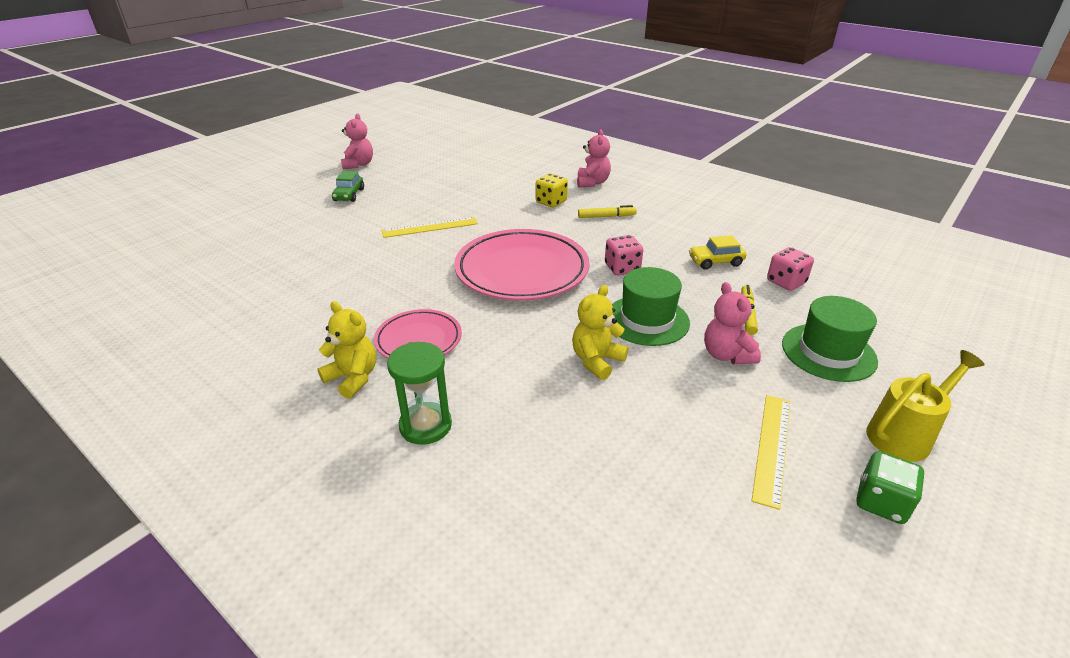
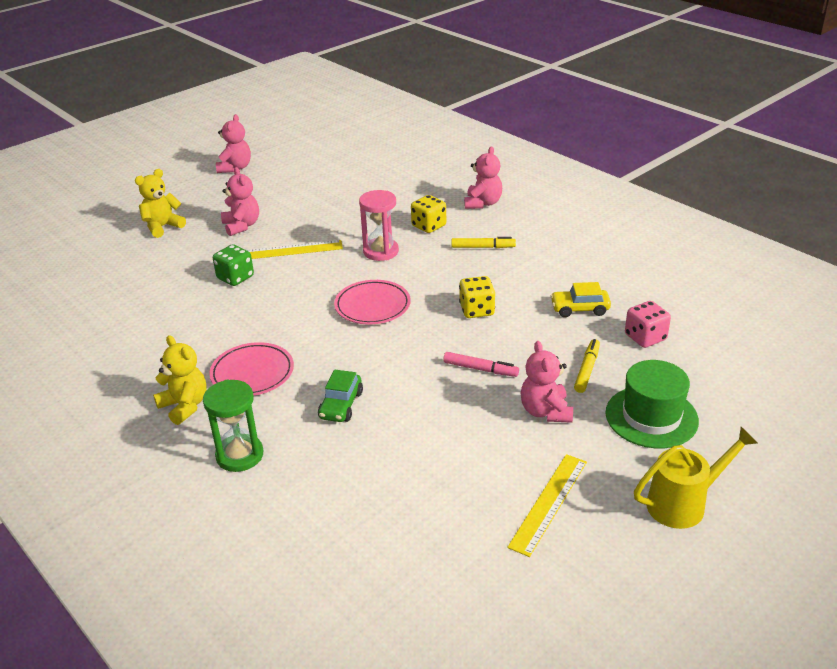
camera: 10 degrees right, 0 degrees up
green car [332,171,364,202] -> green car moved to [318,369,363,422]
pink plate [454,229,590,300] -> pink plate [334,280,411,324], size x0.55
yellow teddy bear [572,285,628,380] -> yellow teddy bear moved to [135,169,186,238]
pink dice [605,235,643,275] -> yellow dice [459,276,495,318]
green hat [612,267,690,346] -> pink marker [443,352,519,377]
green dice [856,451,924,524] -> green dice moved to [213,244,254,286]
none -> pink teddy bear [221,167,259,236]
none -> pink hourglass [359,190,399,261]

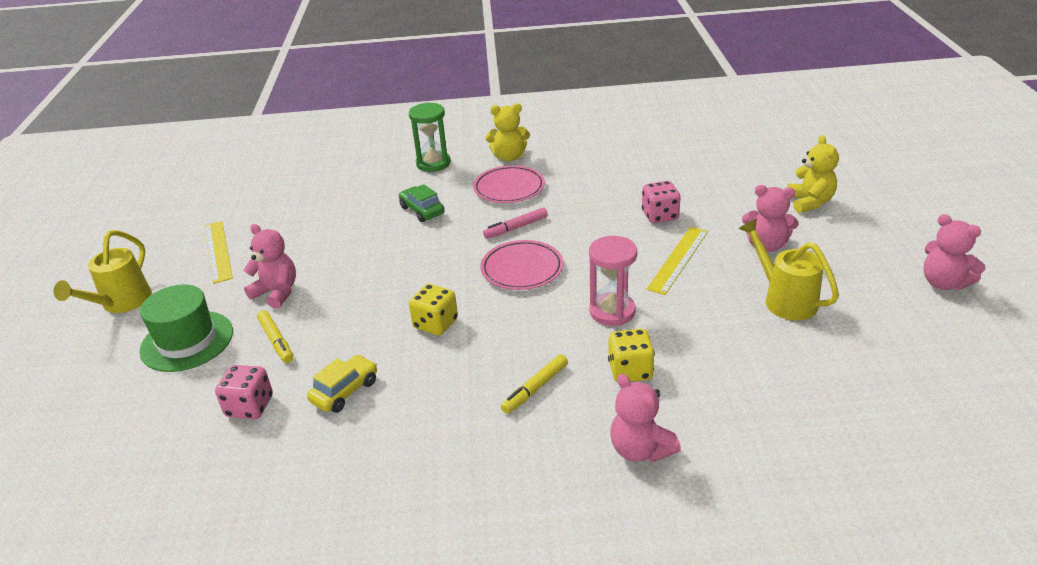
camera: 130 degrees right, 0 degrees up
green dice [213,244,254,286] -> pink dice [642,181,681,223]
pink marker [443,352,519,377] -> pink marker moved to [483,207,548,239]
none -> yellow watering can [739,218,839,320]

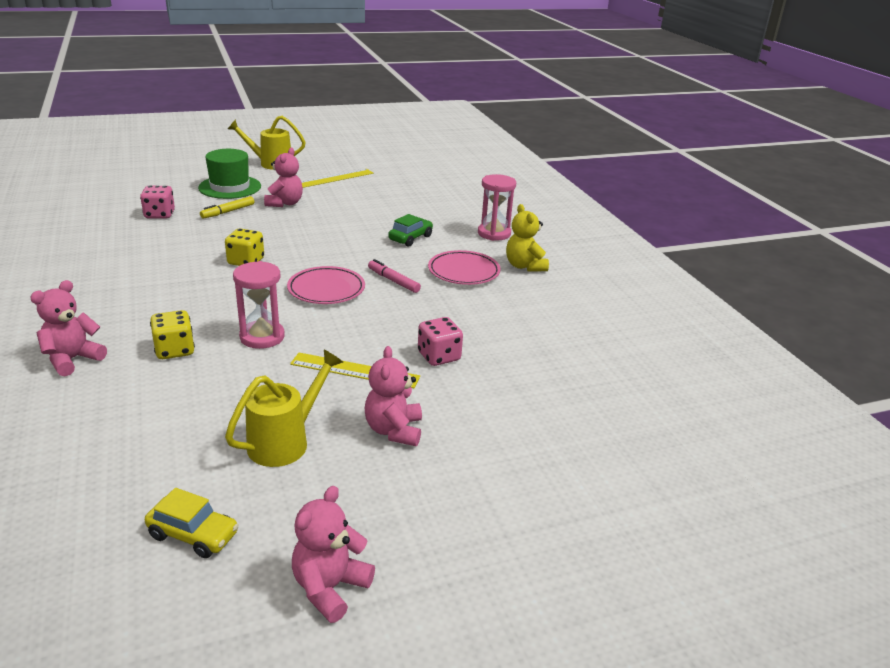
camera: 70 degrees right, 5 degrees down
yellow car [307,355,377,413] -> yellow car moved to [145,488,239,558]
green hourglass [409,102,451,172] -> pink hourglass [478,174,516,241]
yellow marker [501,354,568,414] -> none
yellow teddy bear [787,135,839,213] -> none

